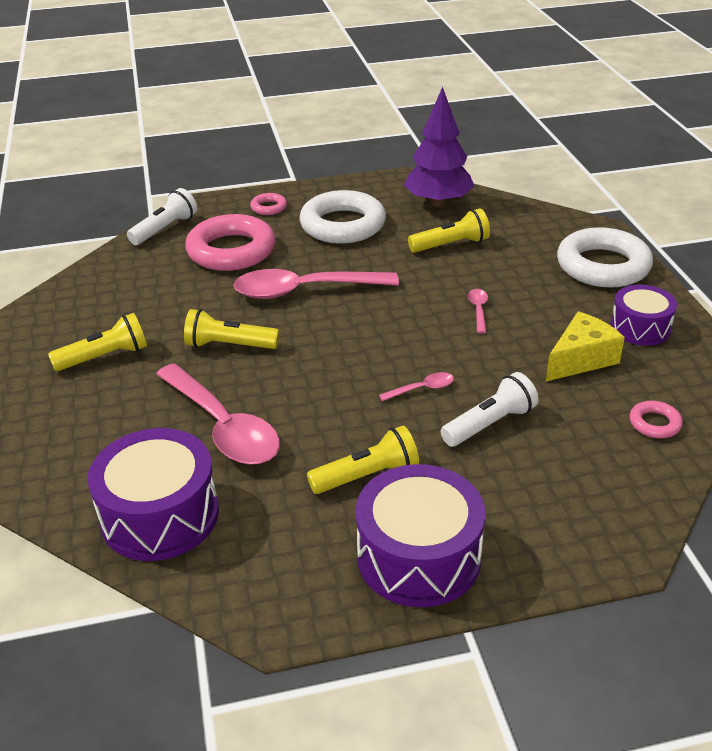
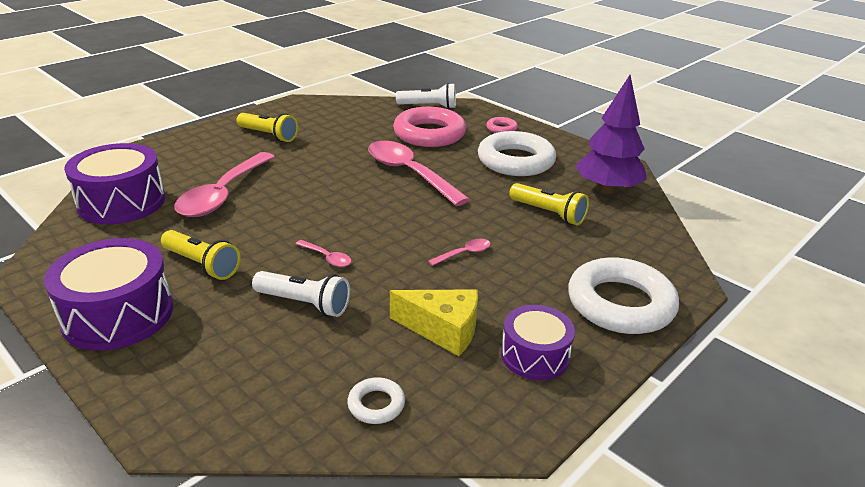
camera: 55 degrees right, 5 degrees down
yellow flashlight [184,309,280,349] -> none
pink ring [630,401,683,438] -> white ring [347,377,405,424]

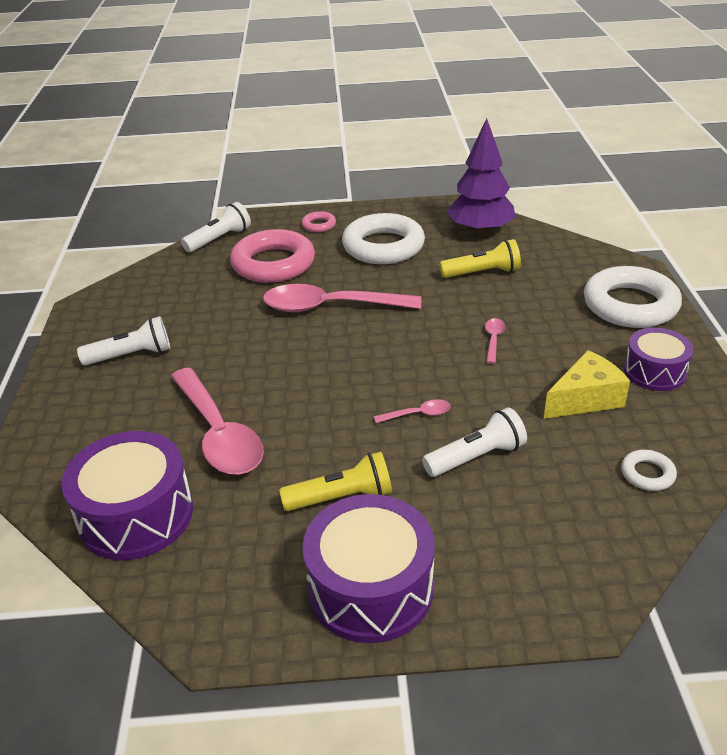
camera: 45 degrees left, 5 degrees up
yellow flashlight [237,113,298,142] -> white flashlight [77,316,170,366]

